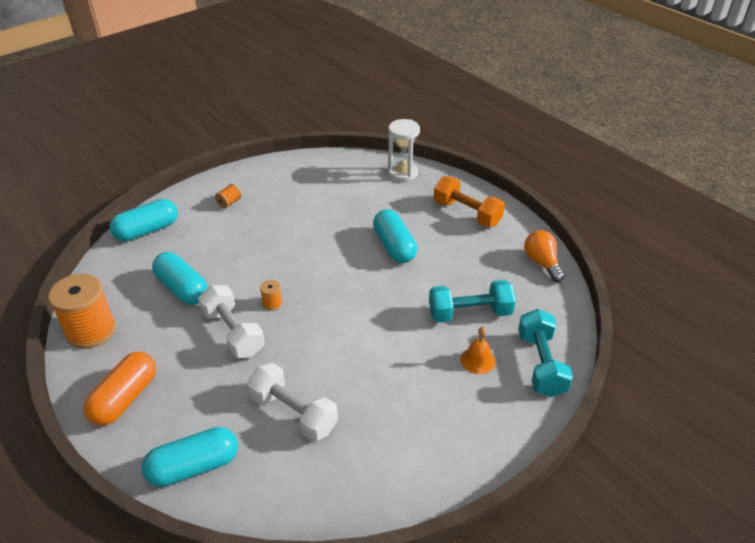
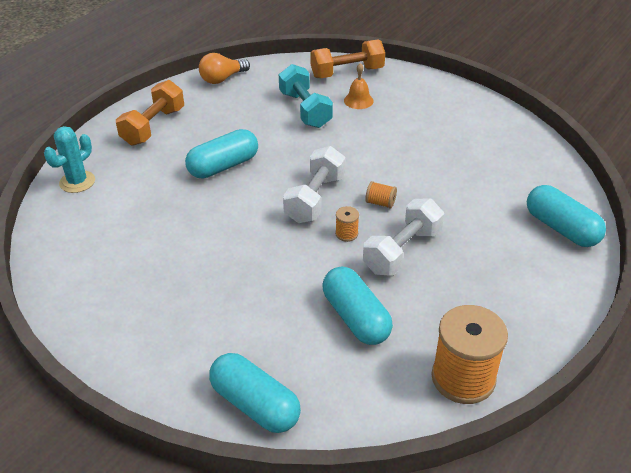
camera: 105 degrees left, 0 degrees up
orange capsule [83,352,156,426] -> none
turquoise capsule [152,252,208,305] -> turquoise capsule turned 60 degrees counterclockwise [323,267,393,345]
orange spool [215,184,242,208] -> orange spool moved to [365,181,397,209]
white dumbbell [247,363,338,442] -> white dumbbell moved to [283,146,346,223]
white hourglass [388,119,420,182] -> turquoise cactus [44,126,95,193]
turquoise dumbbell [518,309,573,397] -> orange dumbbell [311,39,385,78]

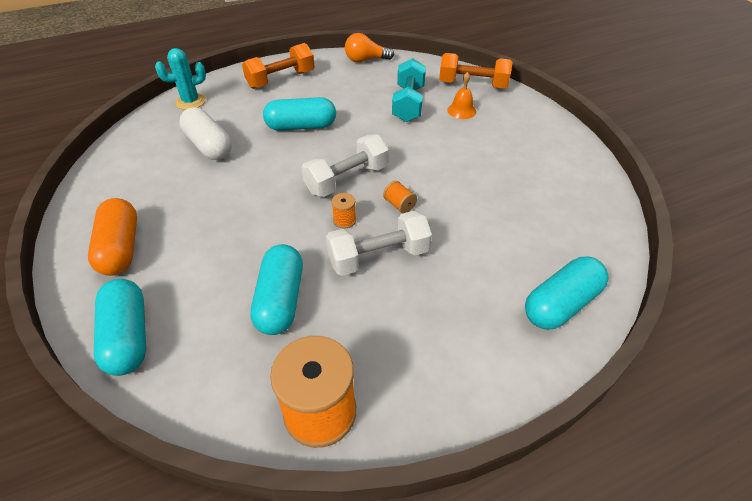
camera: 30 degrees right, 5 degrees up
turquoise capsule [527,185,606,247] -> turquoise capsule turned 60 degrees clockwise [525,256,609,330]
none -> orange capsule [88,198,137,276]
none -> white capsule [179,107,232,160]

